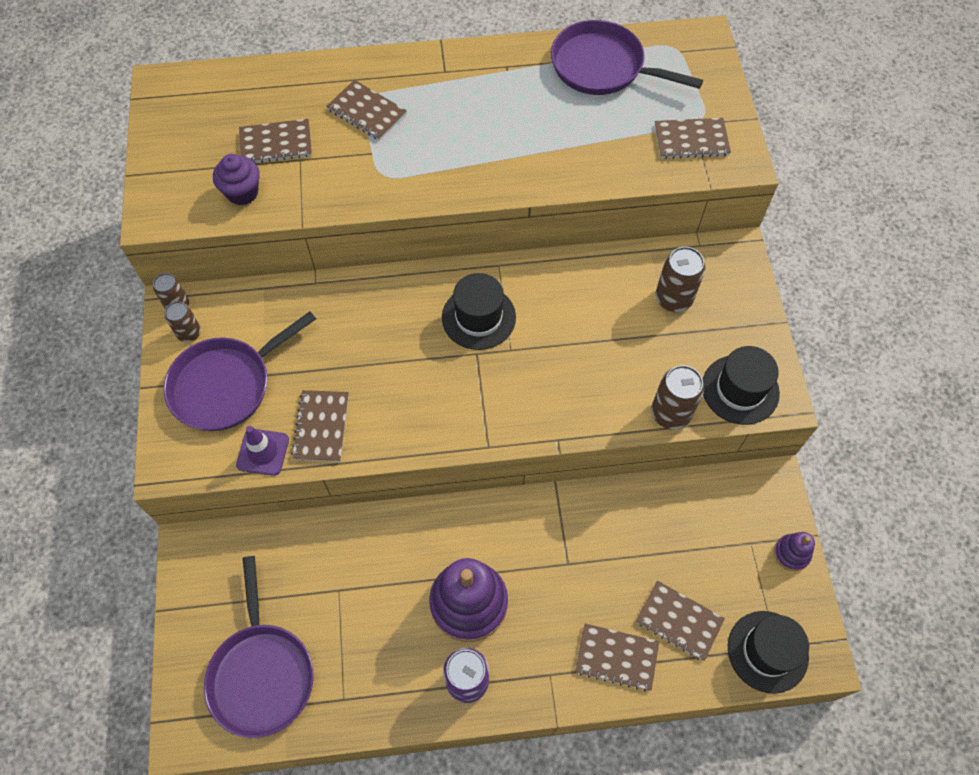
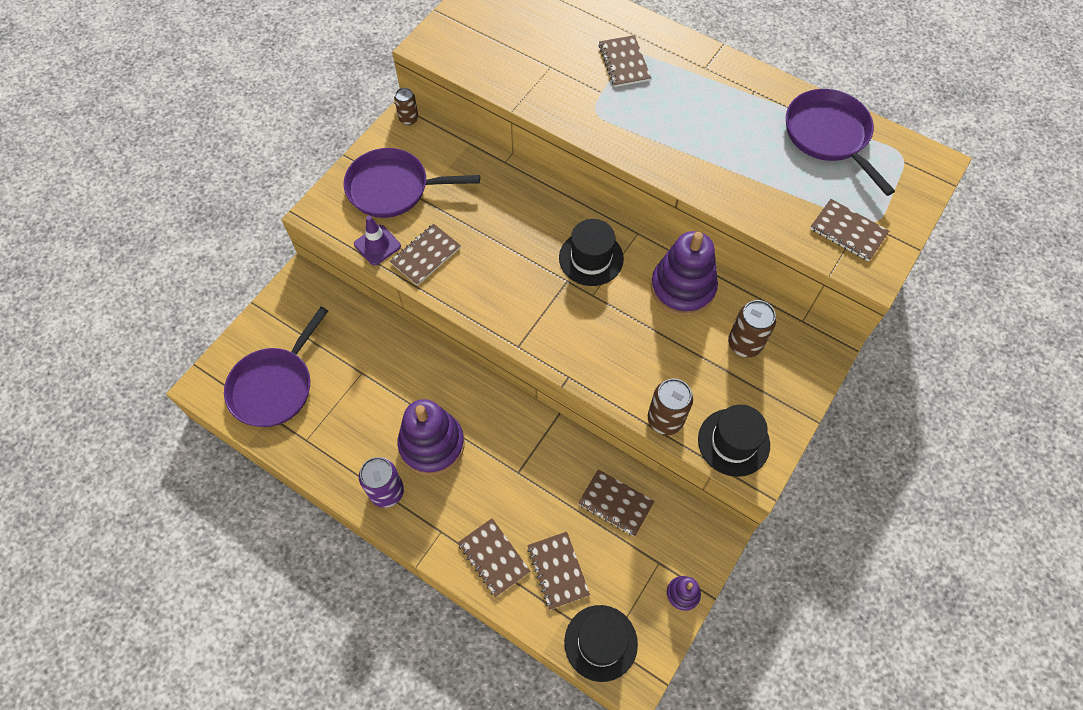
camera: 40 degrees right, 0 degrees up
brown can [165,301,201,342] -> none
purple cupcake [213,154,260,205] -> none
brown notebook [239,119,312,163] -> brown notebook moved to [578,469,655,537]
none -> purple stacking toy [651,231,718,316]

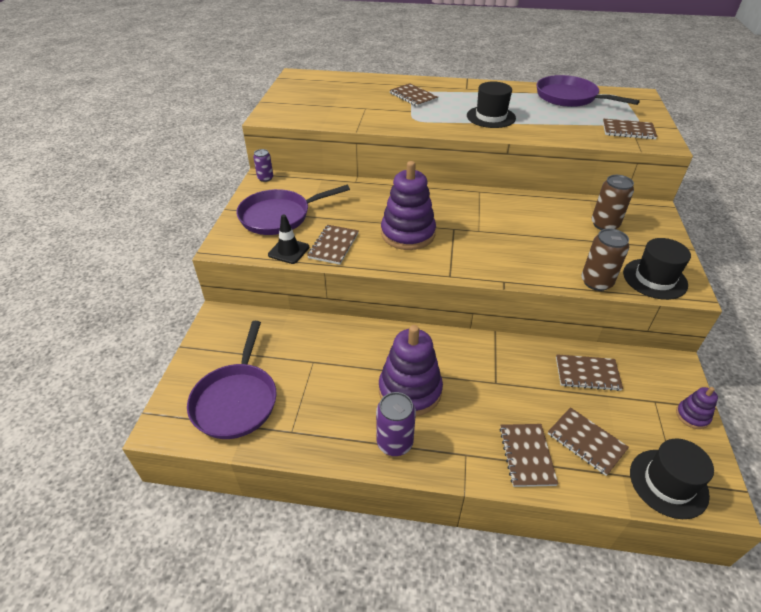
camera: 25 degrees left, 20 degrees down
purple traffic cone [354,216,401,266] -> black traffic cone [268,214,309,264]
brown can [394,88,418,125] -> purple can [253,149,273,182]
brown notebook [458,518,530,597] -> brown notebook turned 60 degrees clockwise [500,424,558,487]
black hat [559,219,624,286] -> black hat moved to [467,81,516,128]
purple stacking toy [651,231,718,316] -> purple stacking toy moved to [381,161,436,250]

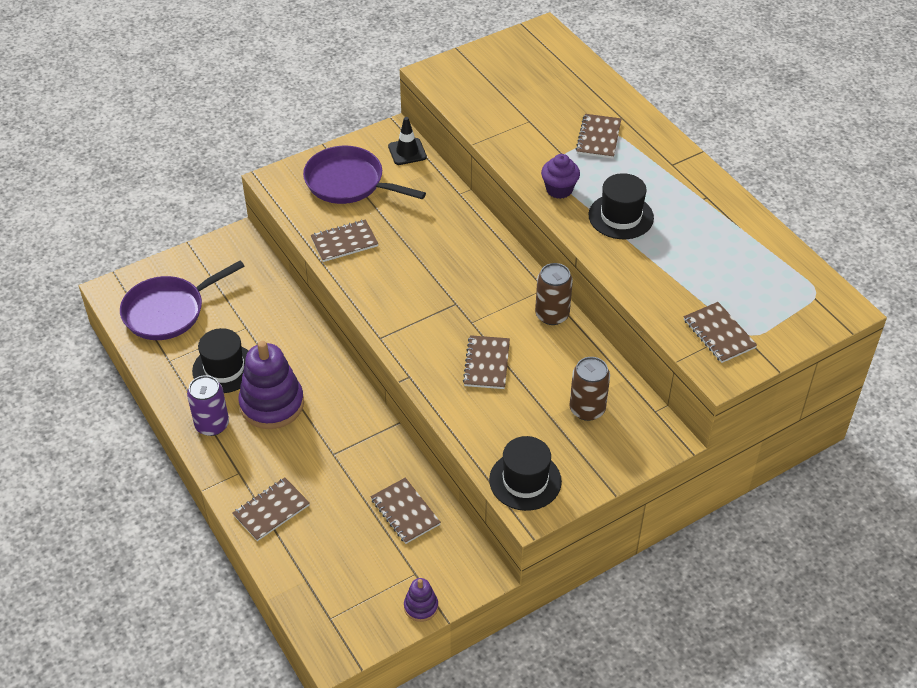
camera: 50 degrees right, 5 degrees up
purple can [253,149,273,182] -> none
black traffic cone [268,214,309,264] -> black traffic cone moved to [388,117,427,165]
purple stacking toy [381,161,436,250] -> none
purple pan [537,75,640,107] -> none
brown notebook [548,407,629,476] -> brown notebook moved to [463,335,510,389]
brown can [581,229,629,291] -> brown can moved to [535,263,573,325]
black hat [630,438,714,519] -> black hat moved to [192,328,248,393]
none -> purple cupcake [541,154,580,199]

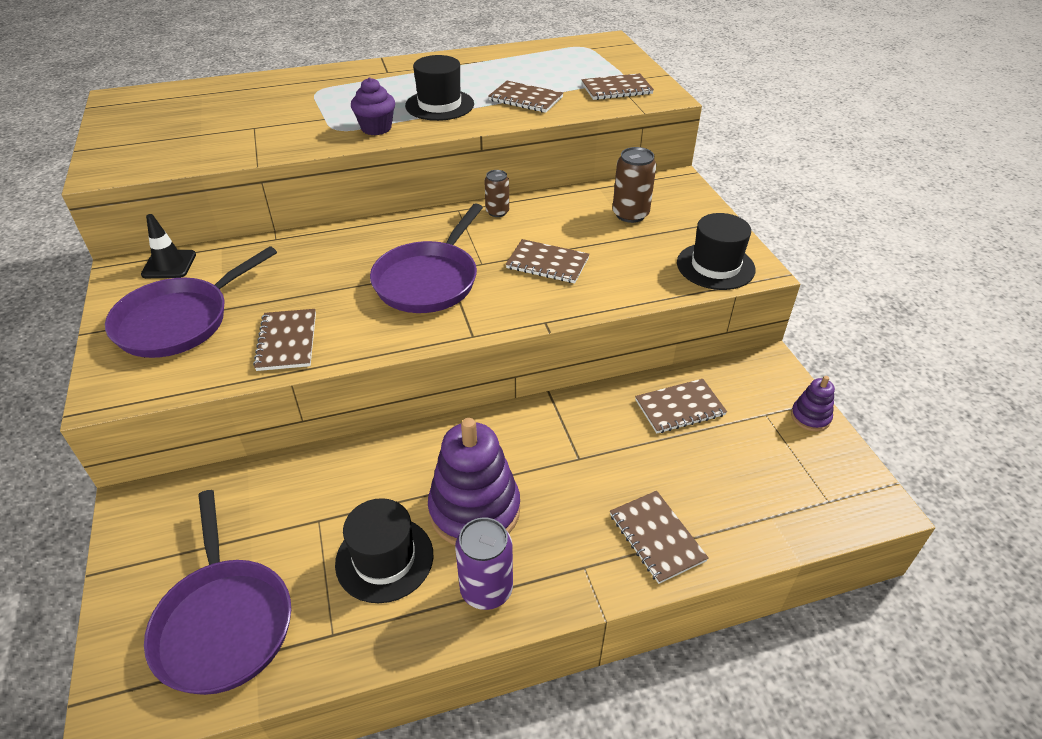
camera: 75 degrees left, 5 degrees down
brown can [535,263,573,325] -> brown can [484,170,509,217], size x0.64
brown notebook [576,114,621,159] -> brown notebook moved to [488,81,564,113]
none -> purple pan [370,204,483,313]

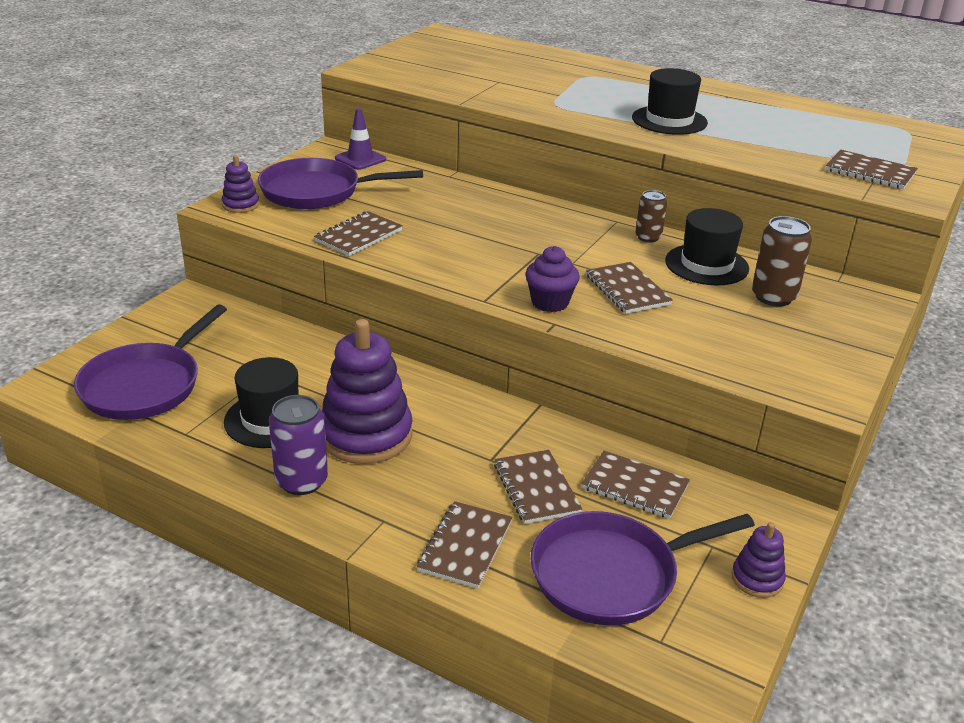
camera: 45 degrees right, 10 degrees down
black traffic cone [141,214,196,278] -> purple traffic cone [335,108,386,170]
purple cupcake [351,77,395,135] -> purple cupcake moved to [525,246,580,312]
purple pan [370,204,483,313] -> purple pan moved to [530,511,755,625]
brown notebook [488,81,564,113] -> brown notebook moved to [494,450,582,524]
black hat [677,213,755,290] -> black hat moved to [665,208,749,285]
none -> purple stacking toy [222,155,259,213]

